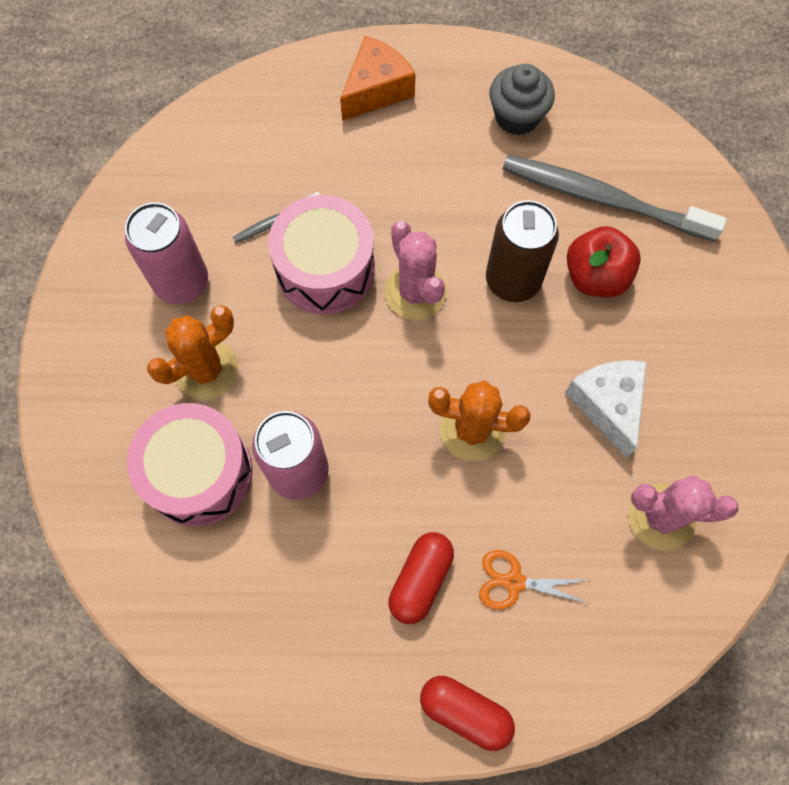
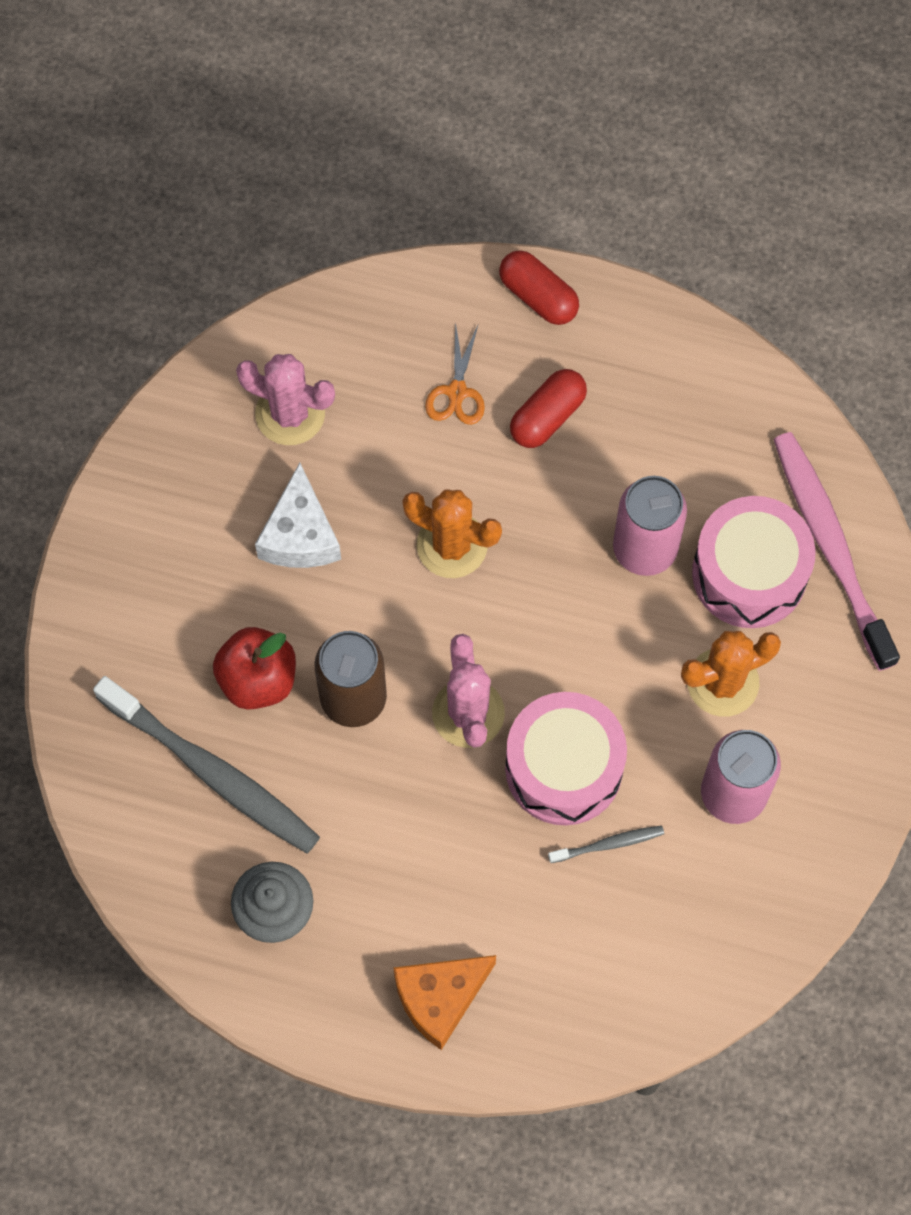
camera: 165 degrees left, 0 degrees up
orange scissors [479,550,590,610] -> orange scissors turned 75 degrees clockwise [425,321,485,425]
none -> pink toothbrush [773,432,900,671]

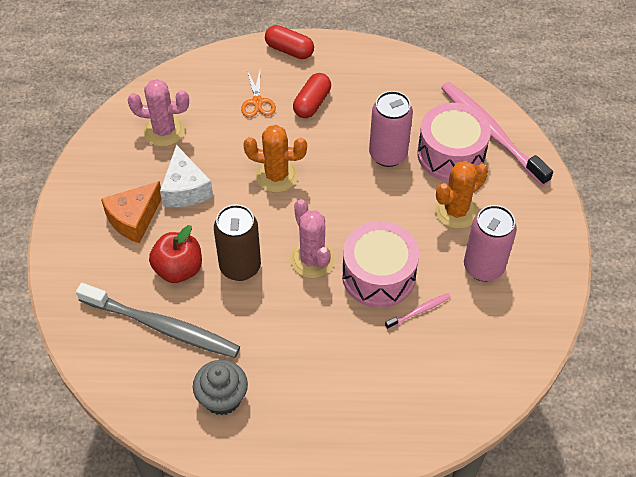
camera: 15 degrees left, 15 degrees down
orange cheese [393,955,496,1050] -> orange cheese moved to [101,181,161,243]
grey toothbrush [548,825,664,863] -> pink toothbrush [385,293,451,329]

